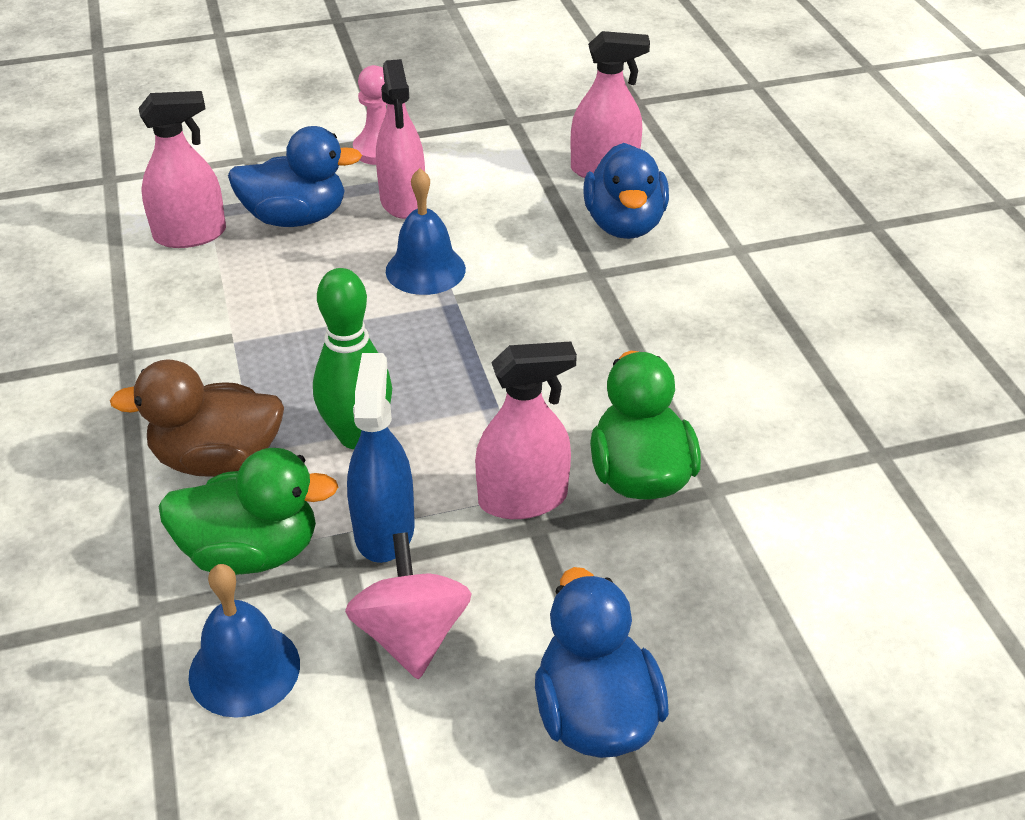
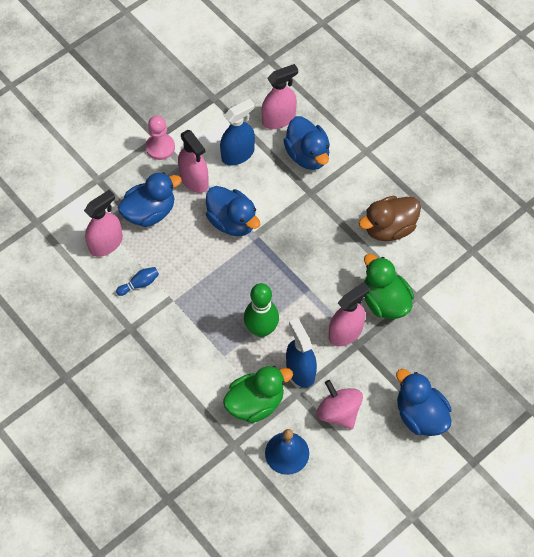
camera: 25 degrees left, 20 degrees up
brown duck [110,359,284,477] -> brown duck moved to [359,196,421,241]
blue bell [386,168,466,295] -> blue duck [206,186,260,236]
none -> blue bowling pin [116,267,159,296]
none -> blue spray bottle [220,99,255,165]

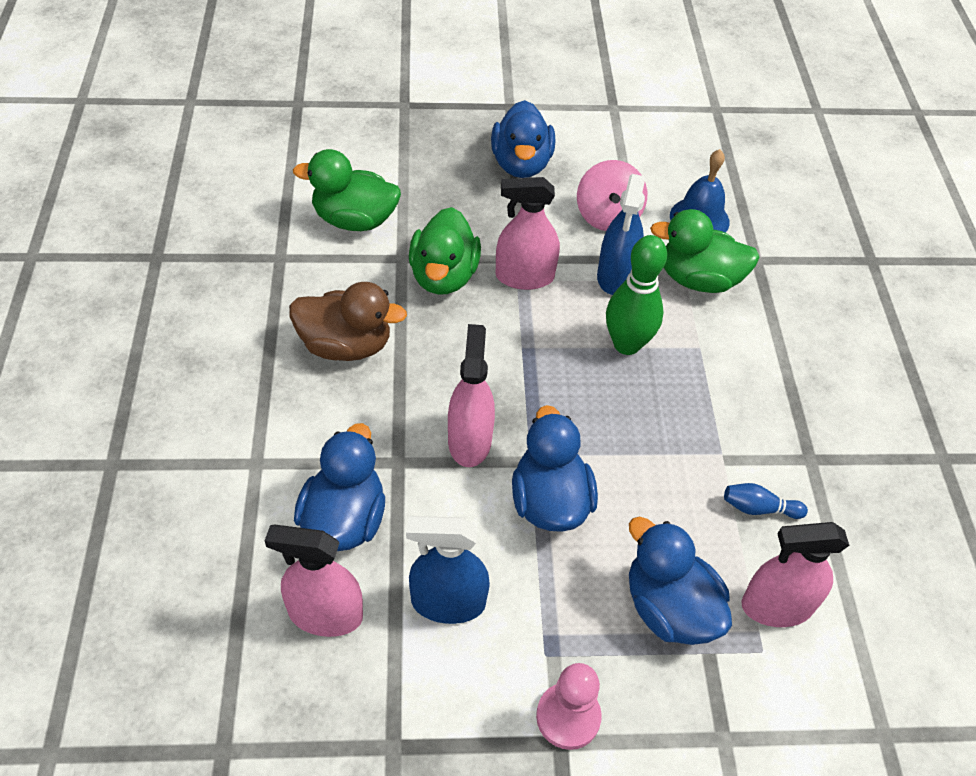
camera: 145 degrees left, 10 degrees down
blue duck [118,172,182,227] -> blue duck turned 45 degrees clockwise [629,517,732,645]
pink spray bottle [178,130,209,193] -> pink spray bottle moved to [448,324,495,467]
none -> green duck [293,149,401,231]

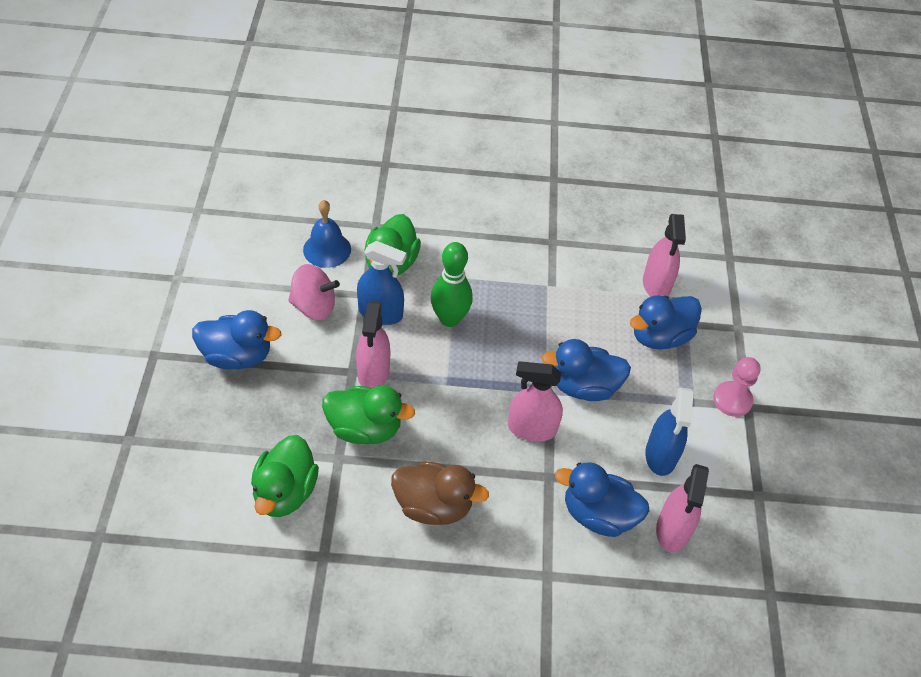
camera: 85 degrees left, 0 degrees up
brown duck [289,282,407,361] -> brown duck turned 90 degrees clockwise [391,462,489,525]
blue bowling pin [724,483,808,519] -> none

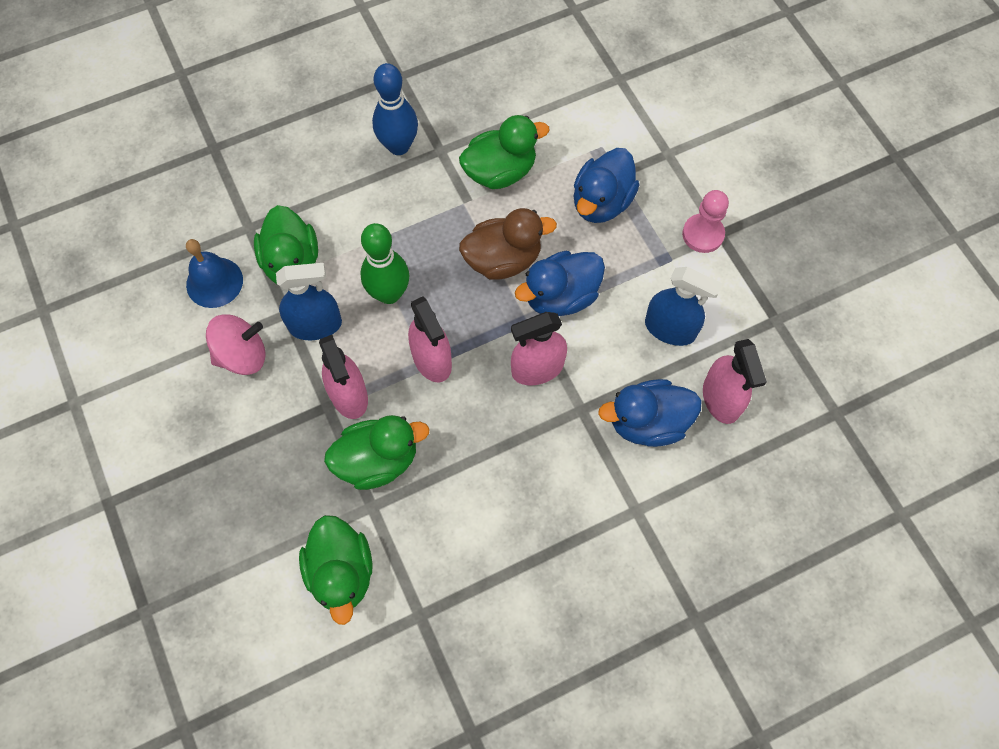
camera: 25 degrees left, 15 degrees up
blue duck [192,310,281,369] -> none
brown duck [391,462,489,525] -> brown duck moved to [459,208,557,280]
pink spray bottle [643,214,686,297] -> pink spray bottle moved to [408,297,452,382]
blue spray bottle [645,387,693,476] -> blue spray bottle turned 45 degrees counterclockwise [645,267,723,346]
none -> blue bowling pin [372,63,418,155]
none -> green duck [459,115,549,189]

